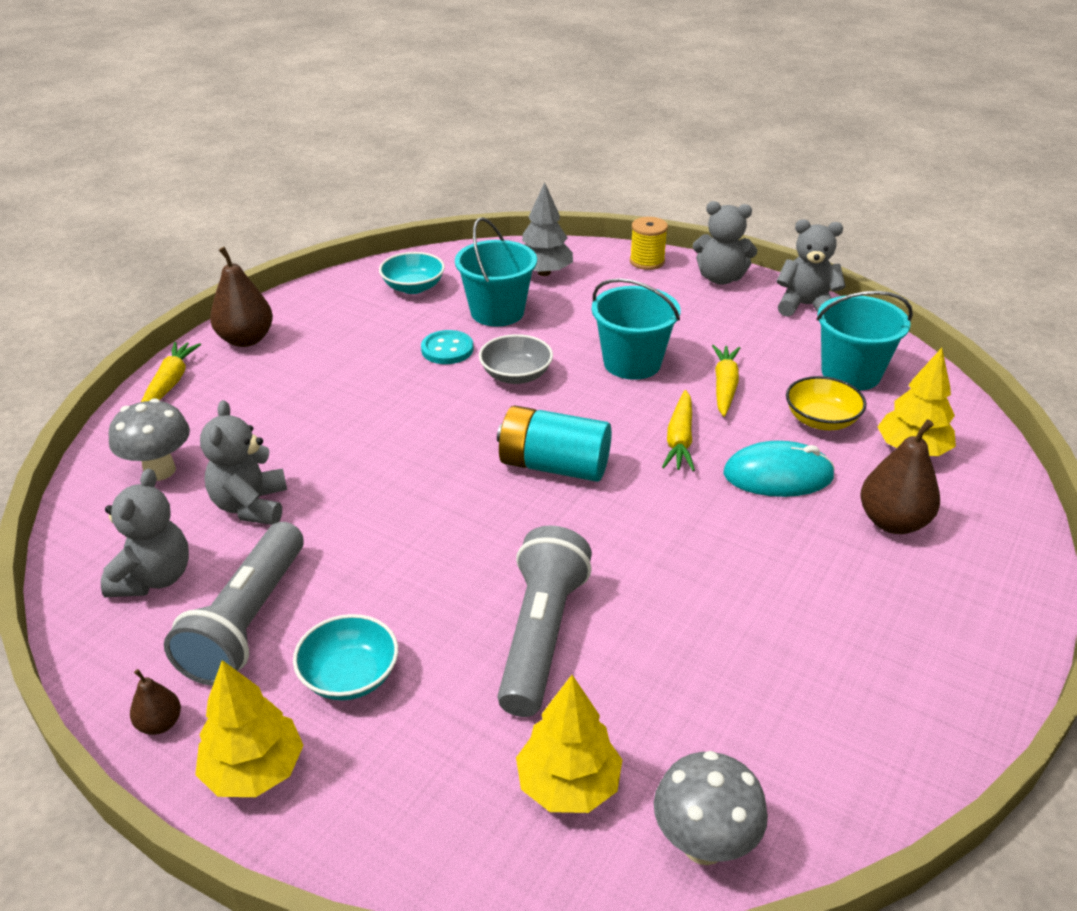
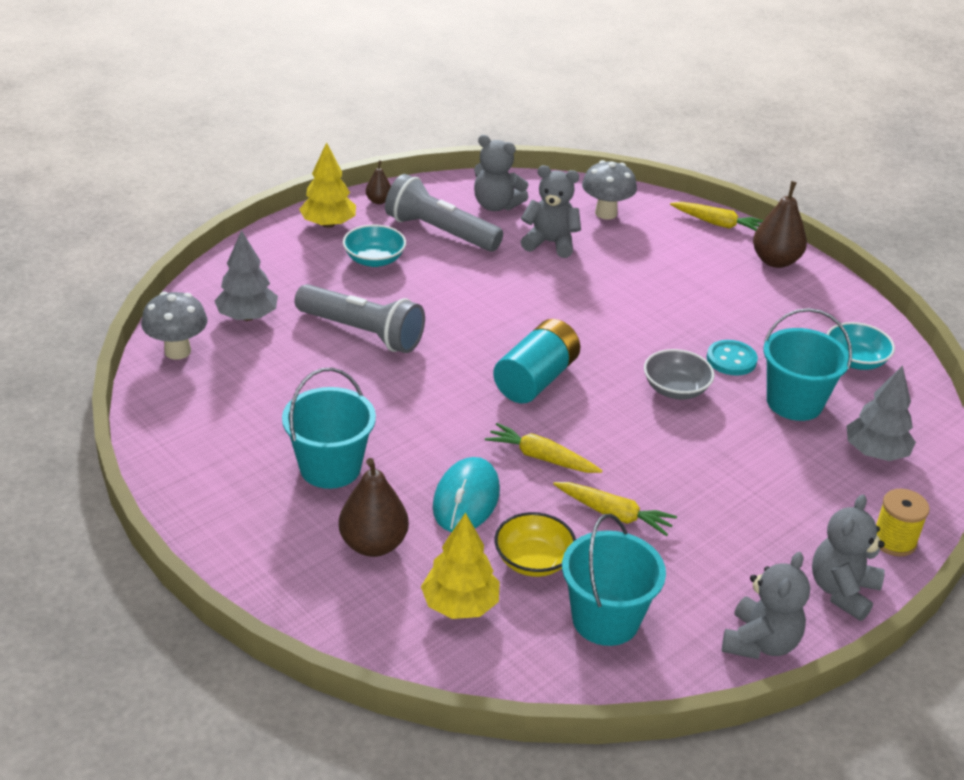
camera: 105 degrees right, 0 degrees up
yellow tree [516,675,622,813] -> grey tree [215,230,278,321]
turquoise bucket [592,278,681,380] -> turquoise bucket moved to [282,368,376,489]

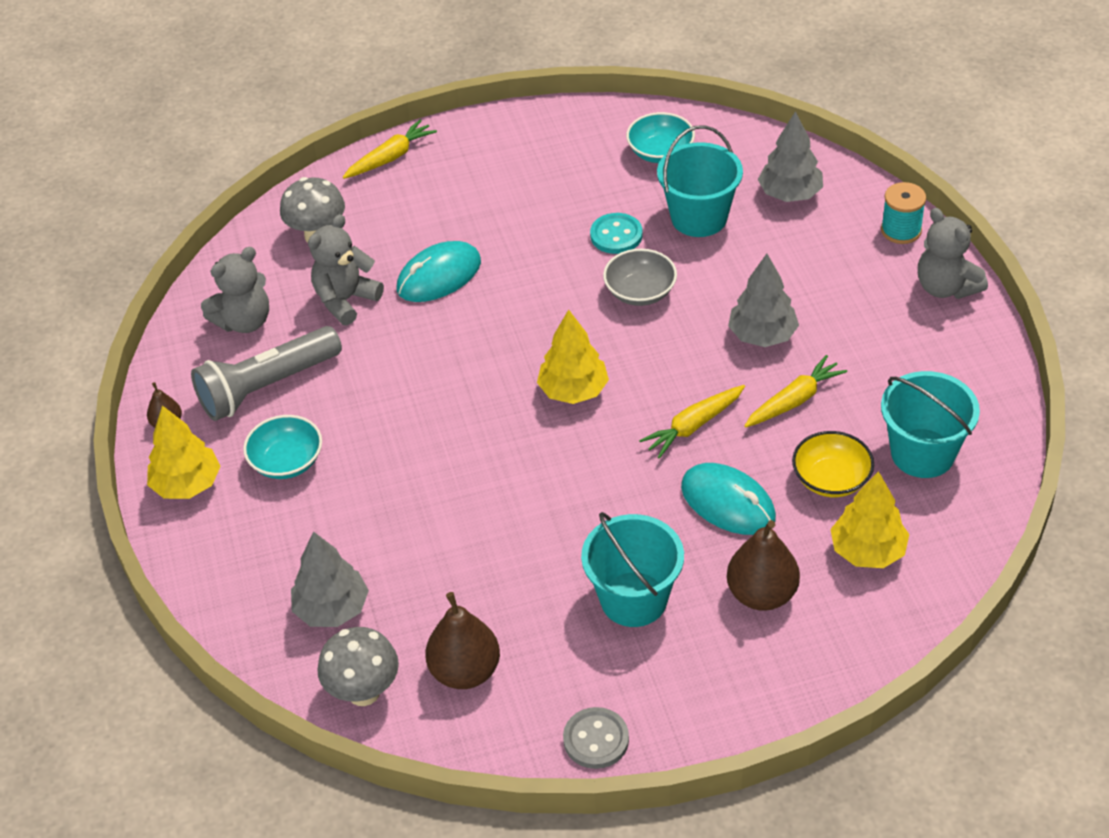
camera: 60 degrees left, 10 degrees up
grey flashlight [294,284,425,353] -> none
turquoise battery [493,319,580,403] -> yellow tree [537,310,609,404]
grey teddy bear [722,552,810,659] -> none
brown pear [753,181,807,268] -> brown pear moved to [425,592,500,689]
yellow spool [876,489,930,556] -> turquoise spool [881,182,926,244]
none -> turquoise mouse [397,241,481,302]
none -> grey button [563,707,629,769]
none -> grey tree [728,254,799,347]

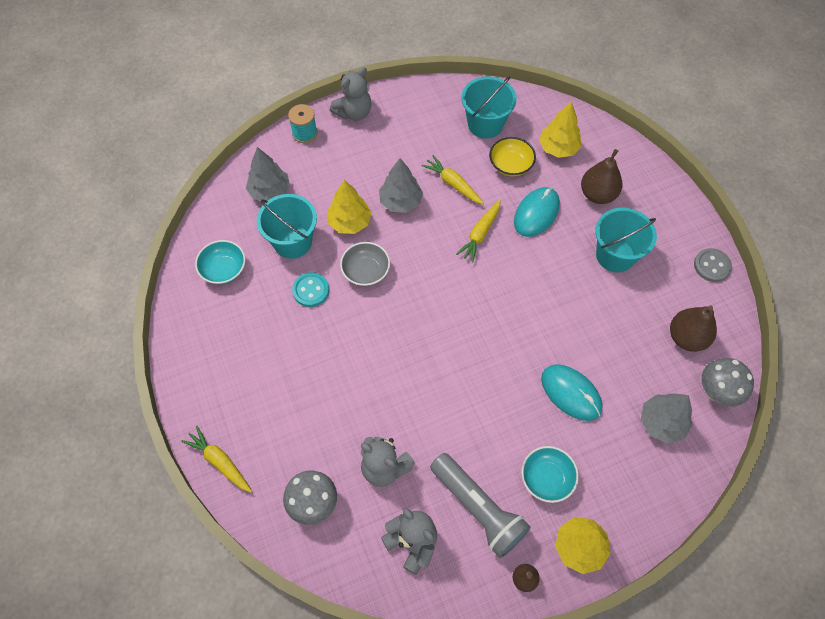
camera: 100 degrees left, 15 degrees up
turquoise mouse [397,241,481,302] -> turquoise mouse moved to [541,364,602,421]
yellow tree [537,310,609,404] -> yellow tree moved to [327,180,372,234]
yellow carrot [639,385,745,459] -> yellow carrot turned 75 degrees clockwise [456,200,501,263]

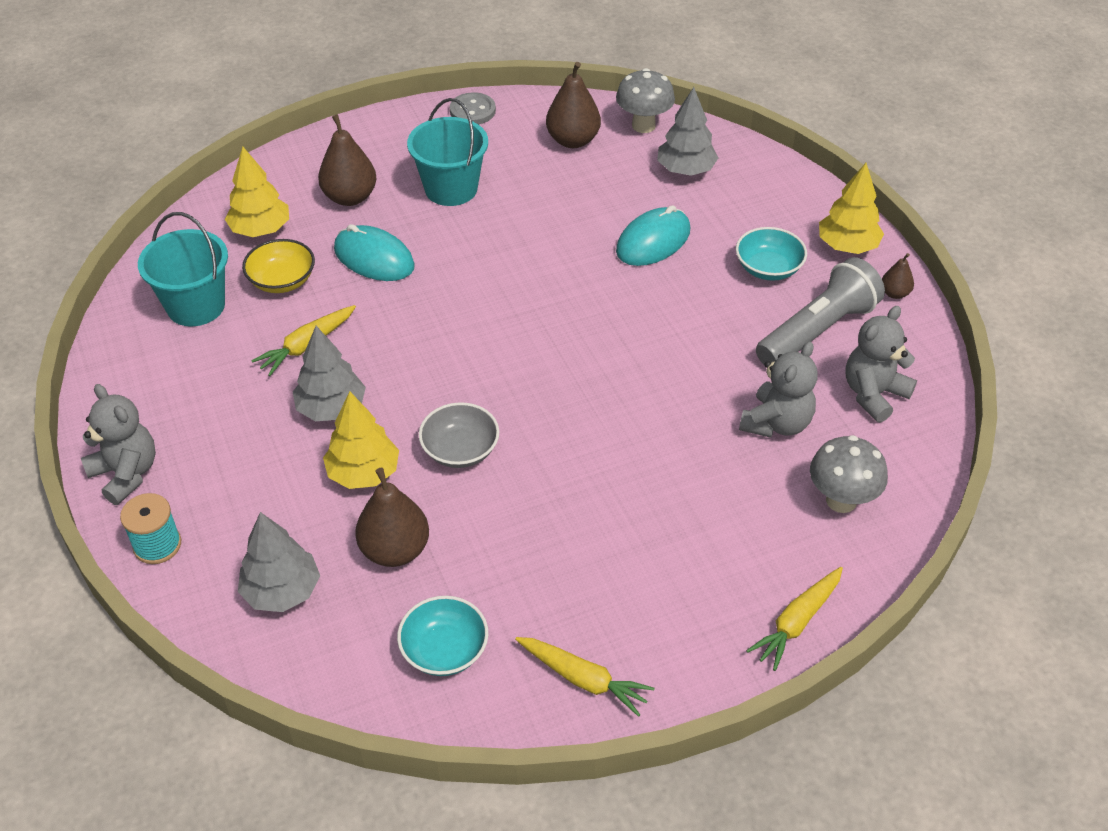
camera: 90 degrees left, 15 degrees down
turquoise bucket [257,194,317,259] -> brown pear [355,468,429,567]
turquoise button [292,272,329,307] -> none
yellow carrot [456,200,501,263] -> yellow carrot moved to [515,637,655,717]

